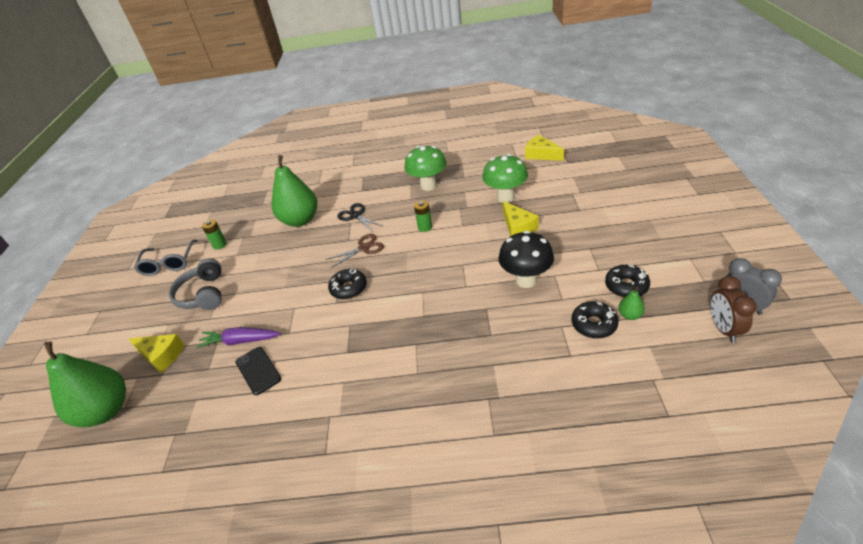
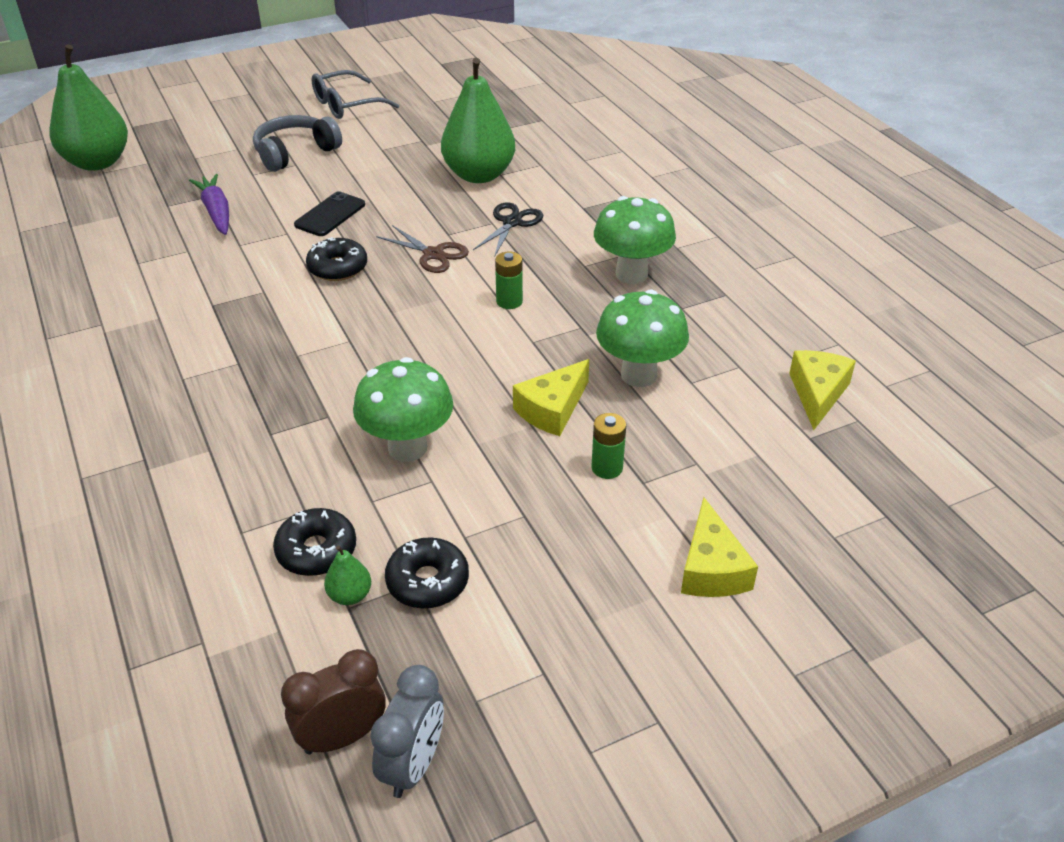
camera: 60 degrees right, 0 degrees up
yellow cheese [129,334,184,373] -> yellow cheese moved to [681,497,758,597]
green battery [202,220,227,249] -> green battery moved to [592,413,626,479]
black phone [236,347,281,395] -> black phone moved to [294,191,365,236]
black mushroom [498,231,554,288] -> green mushroom [353,357,453,462]

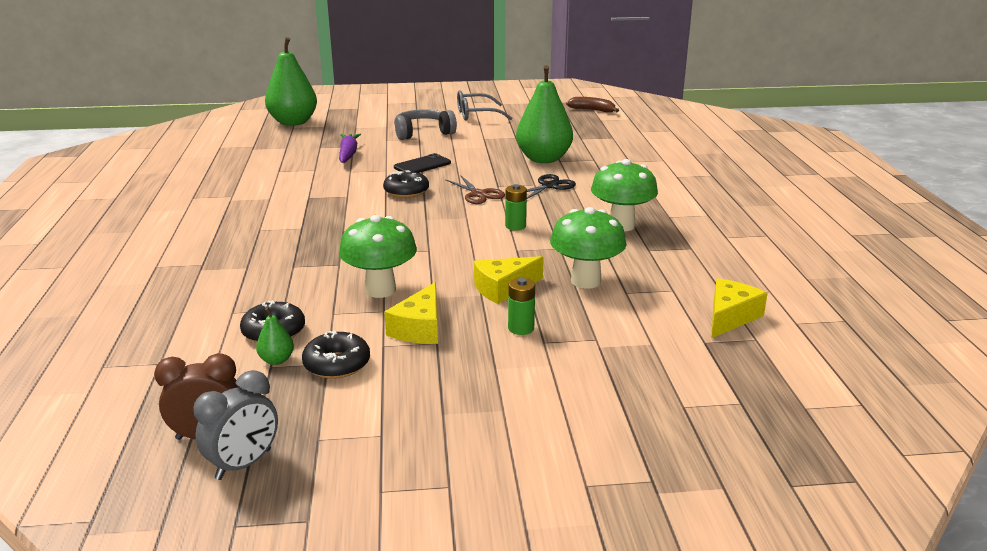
camera: 20 degrees right, 15 degrees down
yellow cheese [681,497,758,597] -> yellow cheese moved to [384,282,438,344]
none -> brown banana [566,97,619,113]

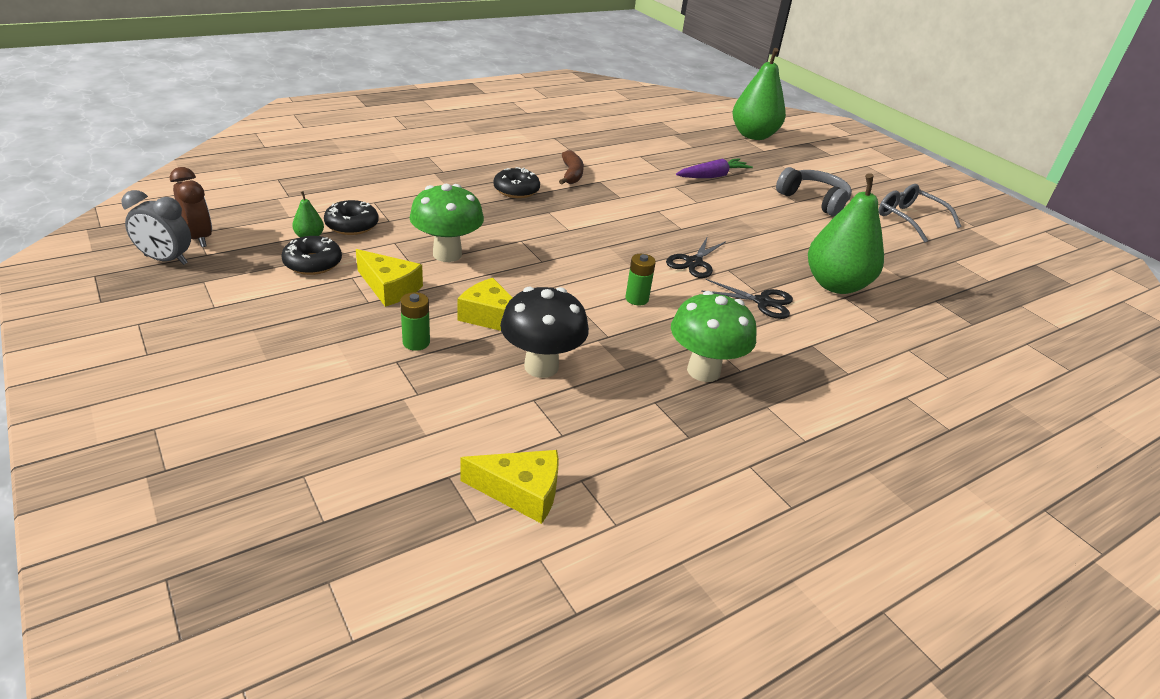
camera: 60 degrees right, 10 degrees up
black donut [383,170,429,198] -> black donut moved to [493,167,540,198]
yellow cheese [384,282,438,344] -> yellow cheese turned 135 degrees counterclockwise [356,249,423,307]
black phone [394,153,451,173] -> none
brown scissors [445,175,505,204] -> black scissors [666,236,725,278]
green mushroom [550,207,626,289] -> black mushroom [500,286,589,378]
brown banana [566,97,619,113] -> brown banana moved to [559,150,584,185]

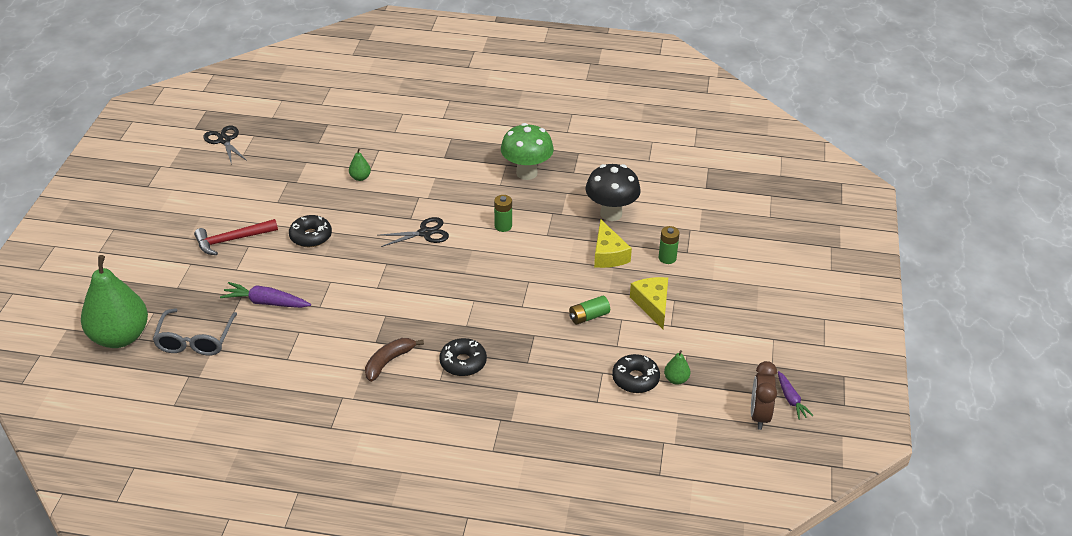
camera: 135 degrees left, 5 degrees up
grey clock [121,190,191,265] -> purple carrot [778,371,814,420]
black donut [281,236,342,275] -> black donut moved to [289,215,332,247]
green mushroom [410,184,484,262] -> green battery [569,296,610,325]
yellow cheese [461,450,559,524] -> none
black scissors [701,279,793,319] -> black scissors moved to [203,126,247,165]
grey headphones [776,167,852,216] -> red hammer [194,219,278,255]
green pear [808,173,884,294] -> green pear [349,148,371,181], size x0.40
grey glasses [879,184,962,243] -> grey glasses moved to [153,308,237,356]

